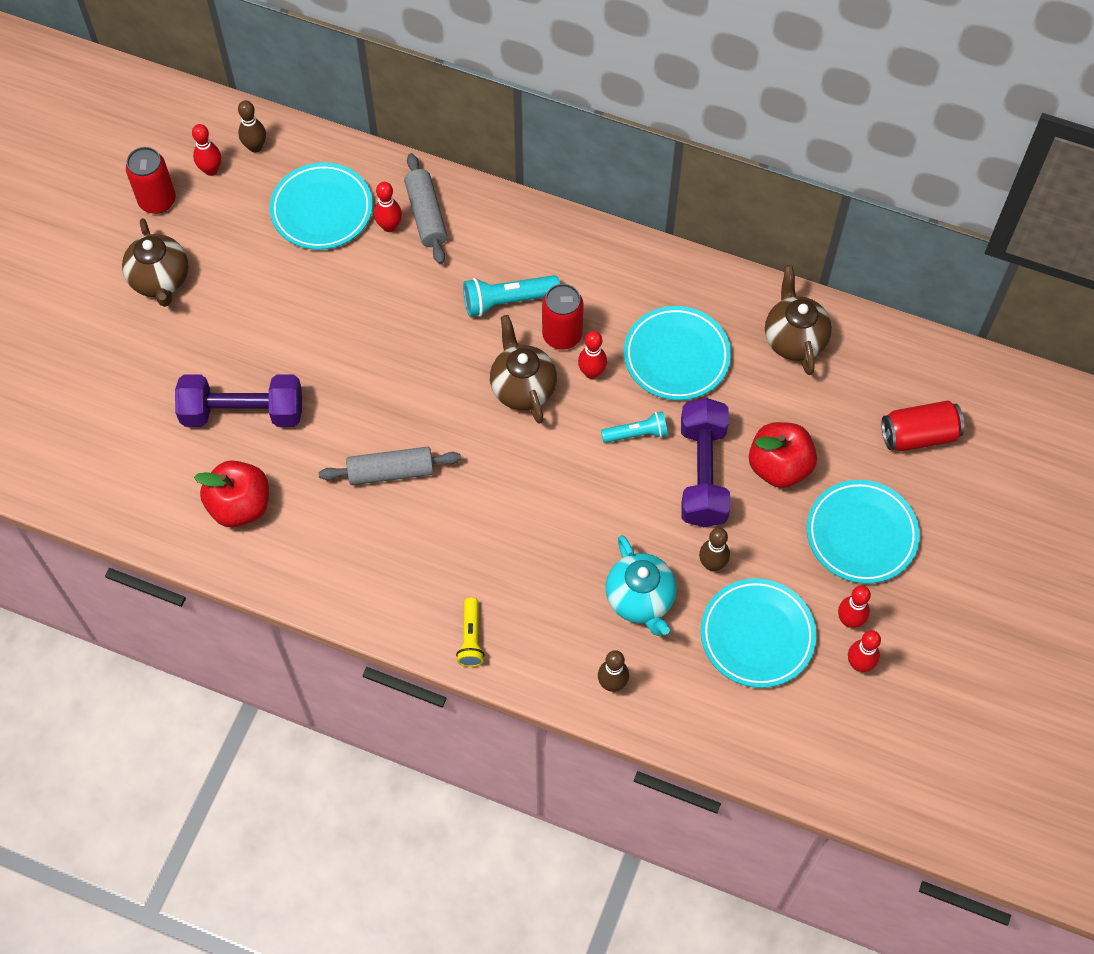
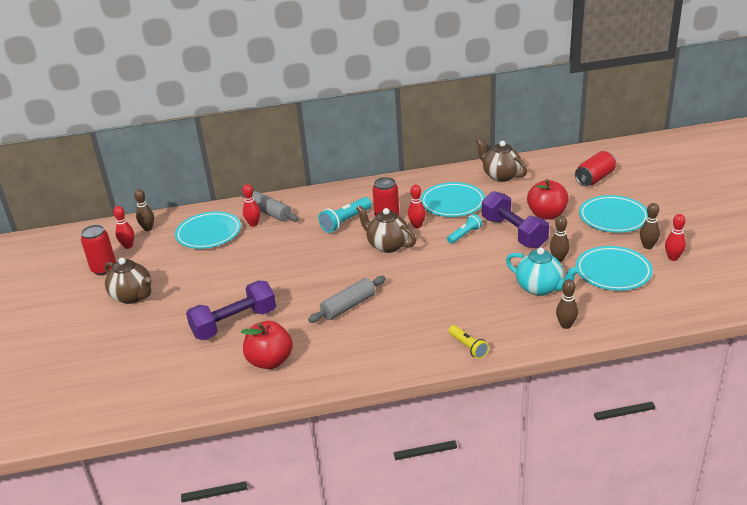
camera: 30 degrees left, 30 degrees down
red bowling pin [838,585,871,628] -> brown bowling pin [640,203,660,249]

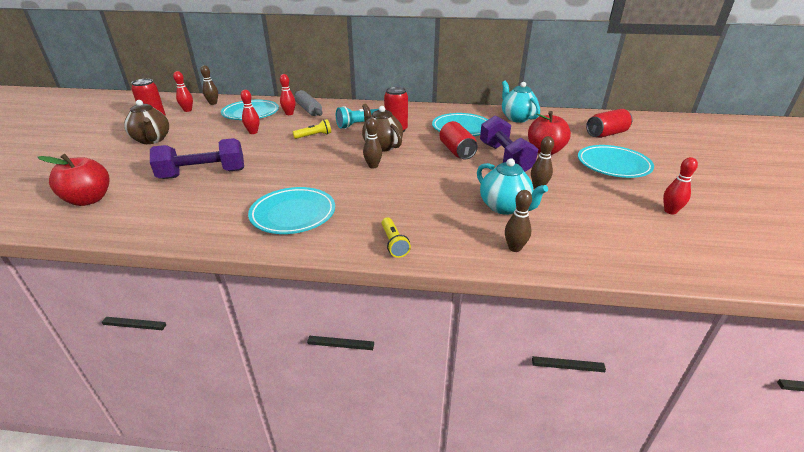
camera: 15 degrees right, 0 degrees up
red apple [241,321,293,369] -> red apple moved to [38,154,110,206]
grey rolling pin [308,276,386,323] -> none
red bowling pin [408,185,426,228] -> red bowling pin moved to [241,90,260,134]
turquoise flashlight [447,214,482,244] -> red can [440,121,478,160]
brown teapot [476,138,527,182] -> turquoise teapot [502,81,540,123]
turquoise plate [576,246,653,291] -> turquoise plate moved to [248,187,335,234]
brown bowling pin [640,203,660,249] -> brown bowling pin moved to [363,118,382,169]
none -> yellow flashlight [293,119,331,139]

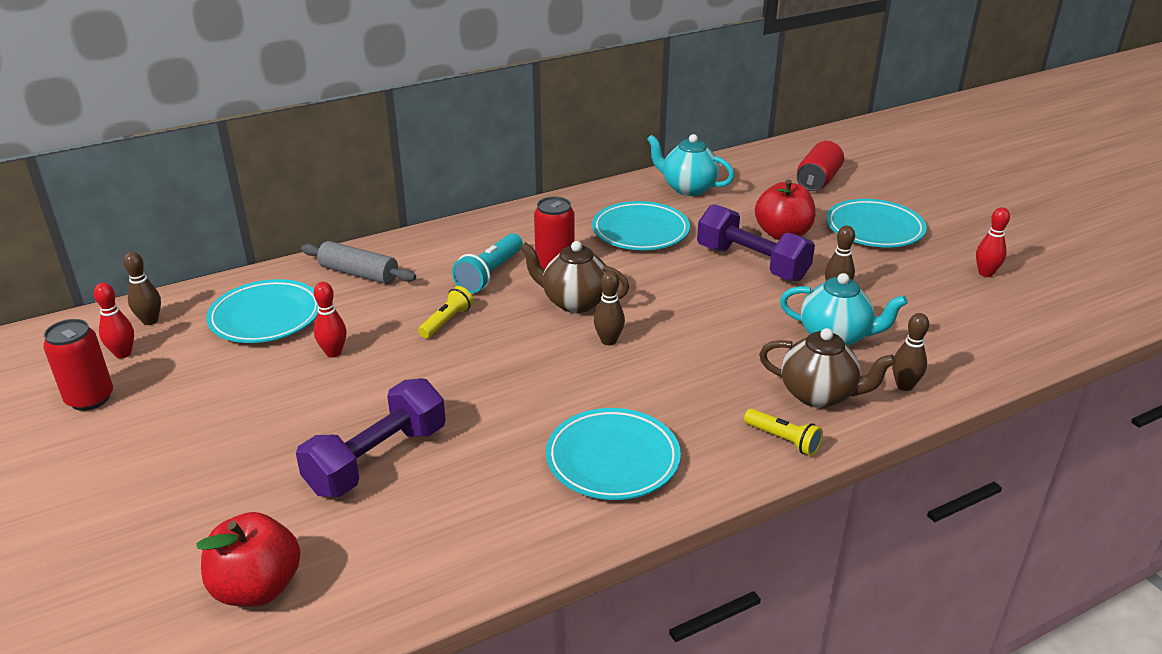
camera: 35 degrees left, 0 degrees up
brown teapot [124,100,169,144] -> brown teapot moved to [759,328,896,408]
red bowling pin [280,74,296,115] -> none
red can [440,121,478,160] -> none

